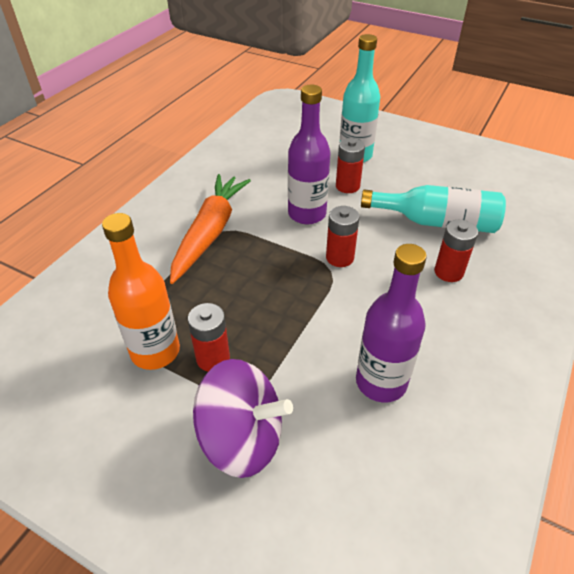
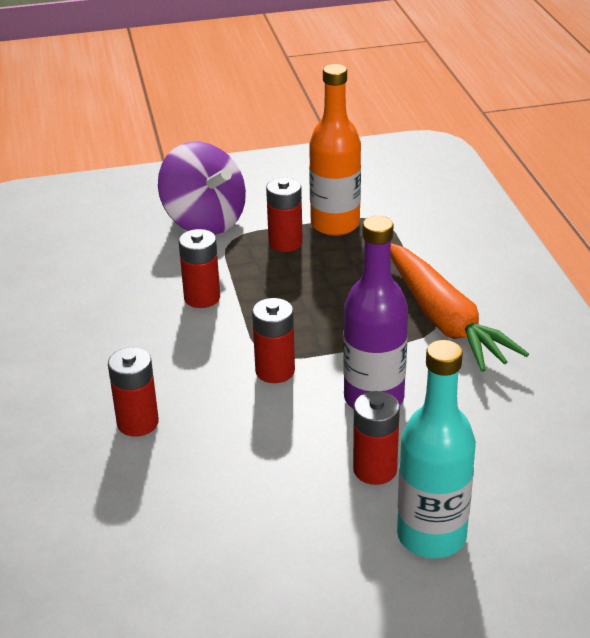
camera: 140 degrees right, 10 degrees down
purple spinning top [193,359,293,478] -> purple spinning top turned 105 degrees counterclockwise [158,142,246,235]
purple bottle [356,244,427,402] -> none
turquoise bottle [361,185,506,233] -> none
none -> red battery [179,229,220,308]

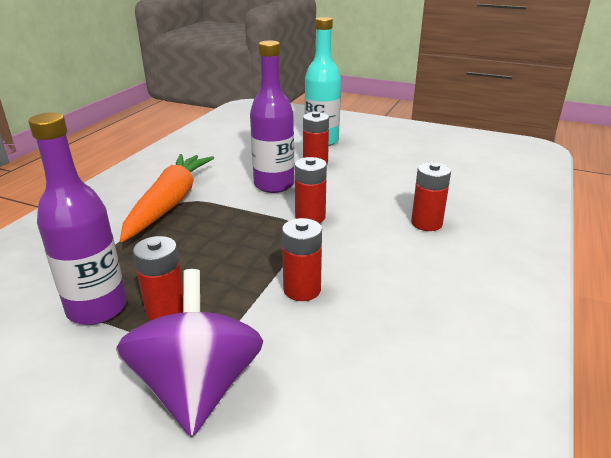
camera: 145 degrees left, 5 degrees down
orange bottle [309,64,361,236] -> purple bottle [28,112,127,325]

